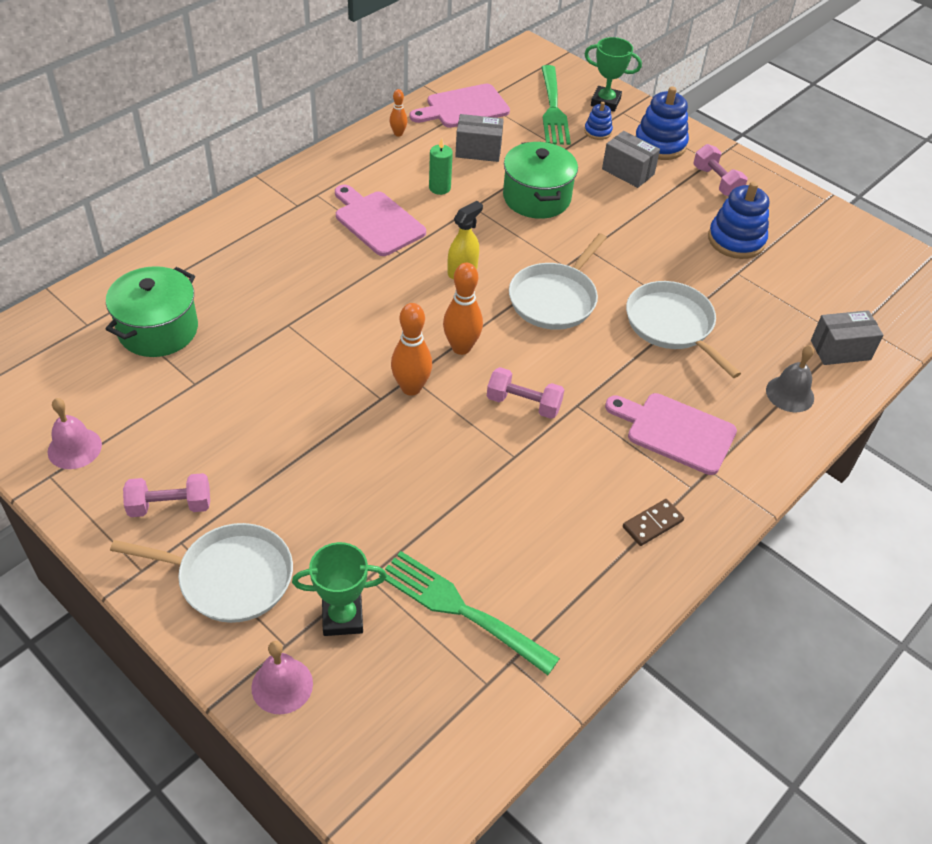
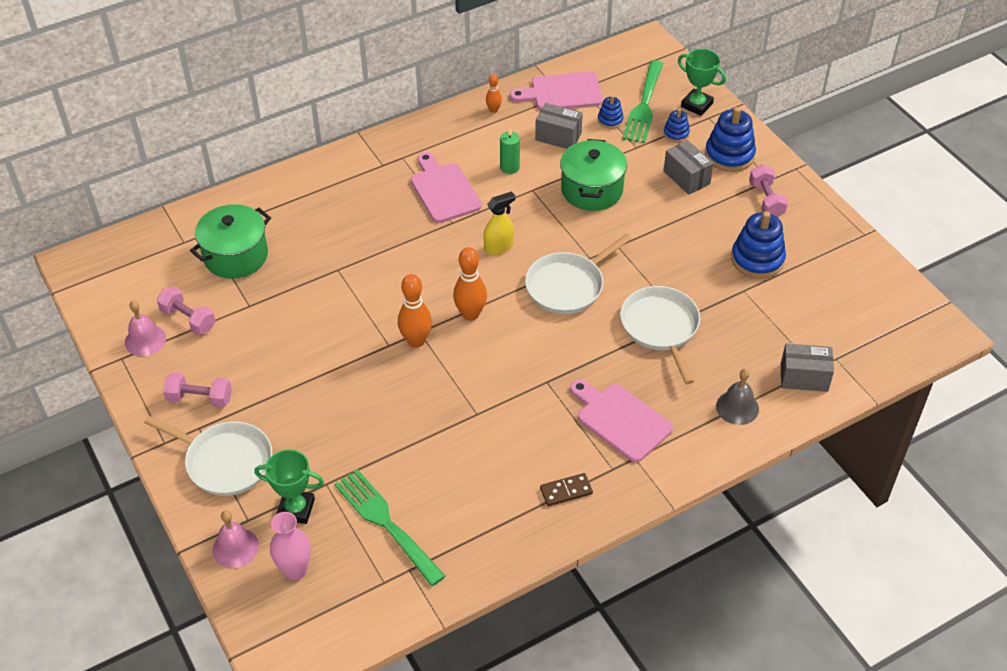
camera: 20 degrees right, 0 degrees up
pink dumbbell [487,367,564,419] -> pink dumbbell moved to [157,286,216,335]
none -> pink vase [270,512,311,581]
none -> blue stacking toy [598,95,624,129]

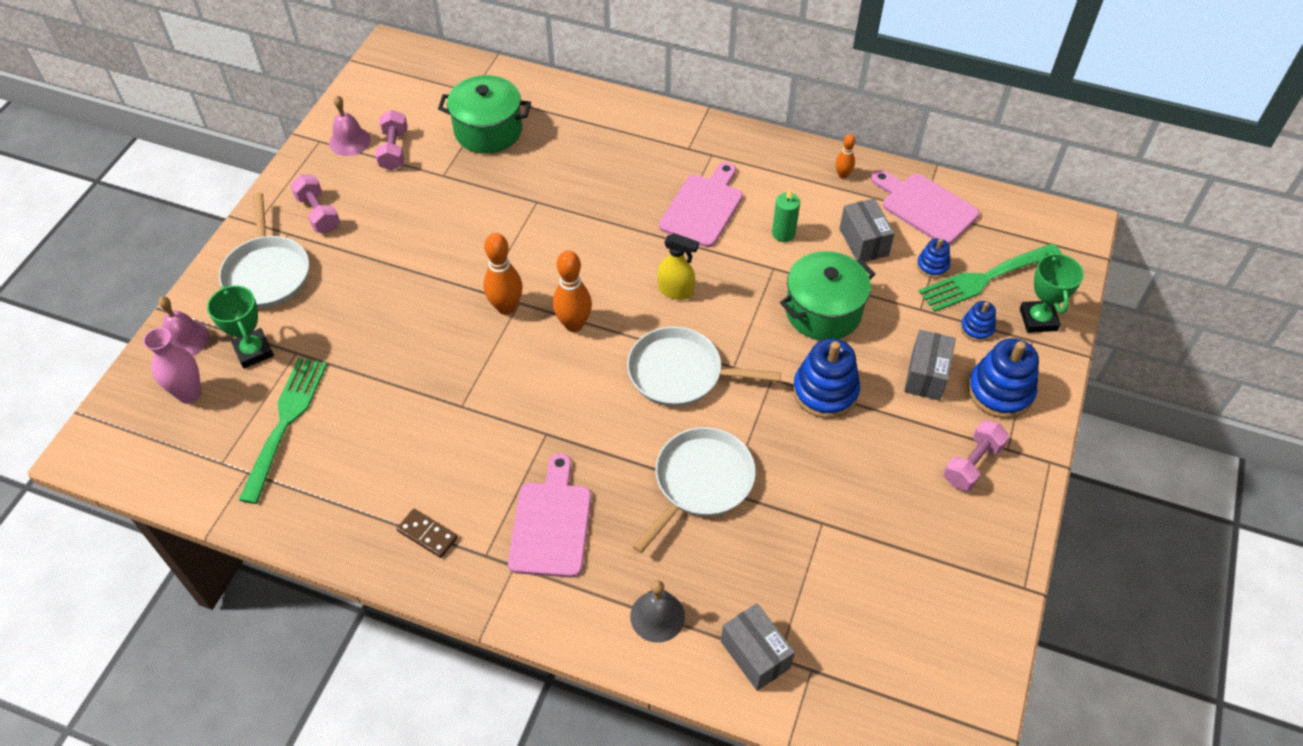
camera: 50 degrees right, 5 degrees up
blue stacking toy [731,211,786,279] -> blue stacking toy moved to [793,338,860,419]

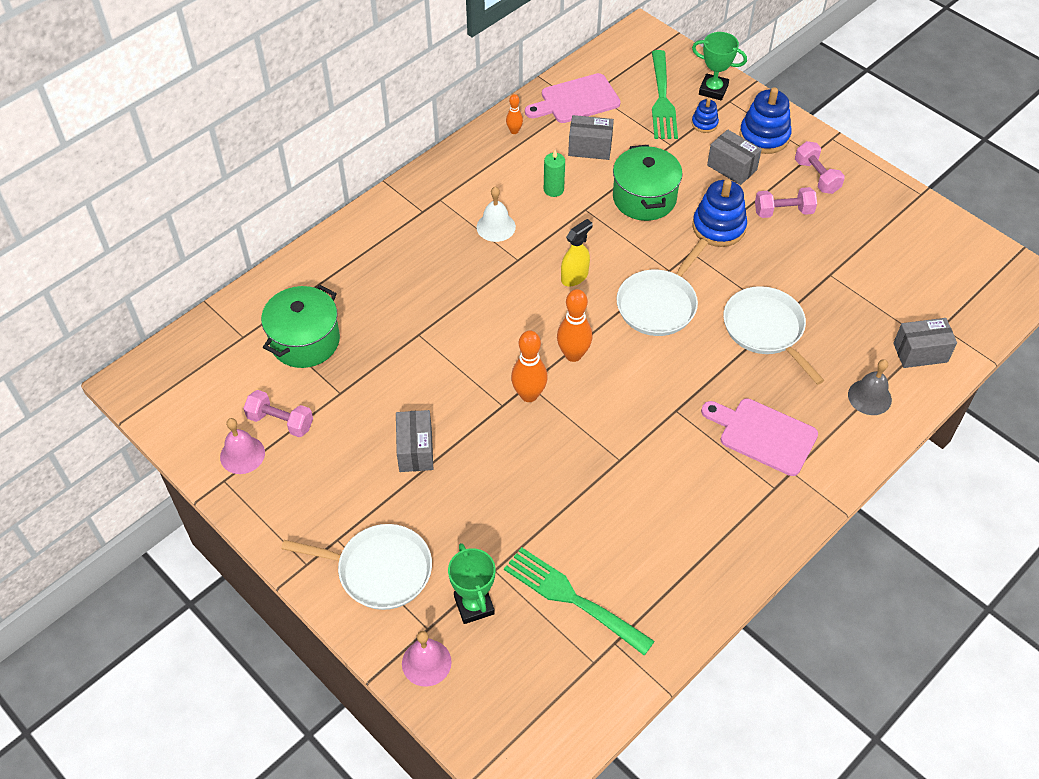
camera: 65 degrees left, 0 degrees up
pink vase [143,328,201,404] -> none
green trophy [207,285,274,368] -> green trophy turned 75 degrees clockwise [448,543,495,624]
pink dumbbell [290,175,340,233] -> pink dumbbell moved to [755,187,817,218]
brown domino [397,509,458,558] -> none
pink cutting board [659,162,743,248] -> white bell [477,187,516,242]
blue stacking toy [917,238,950,278] -> none
none -> grey box [396,410,433,472]

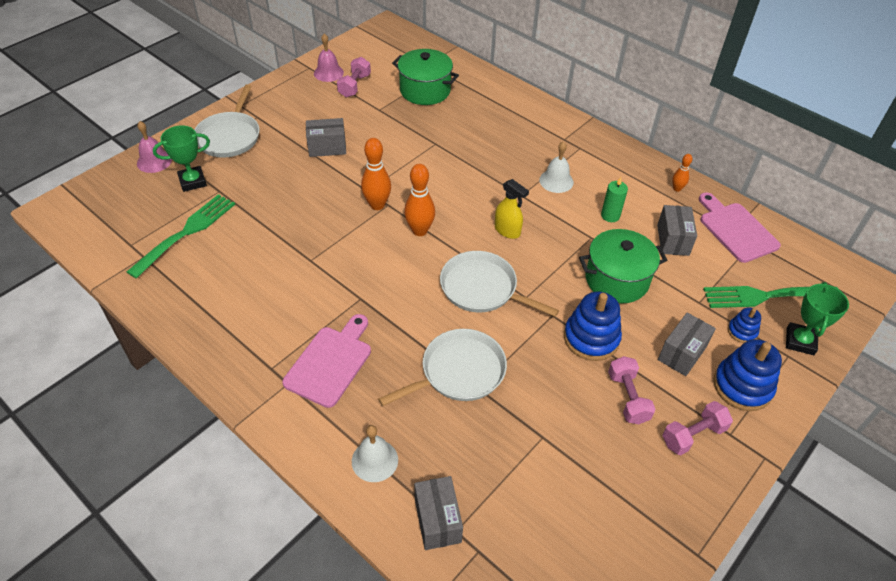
camera: 85 degrees right, 5 degrees down
grey bell [848,359,892,415] -> white bell [352,425,398,482]

